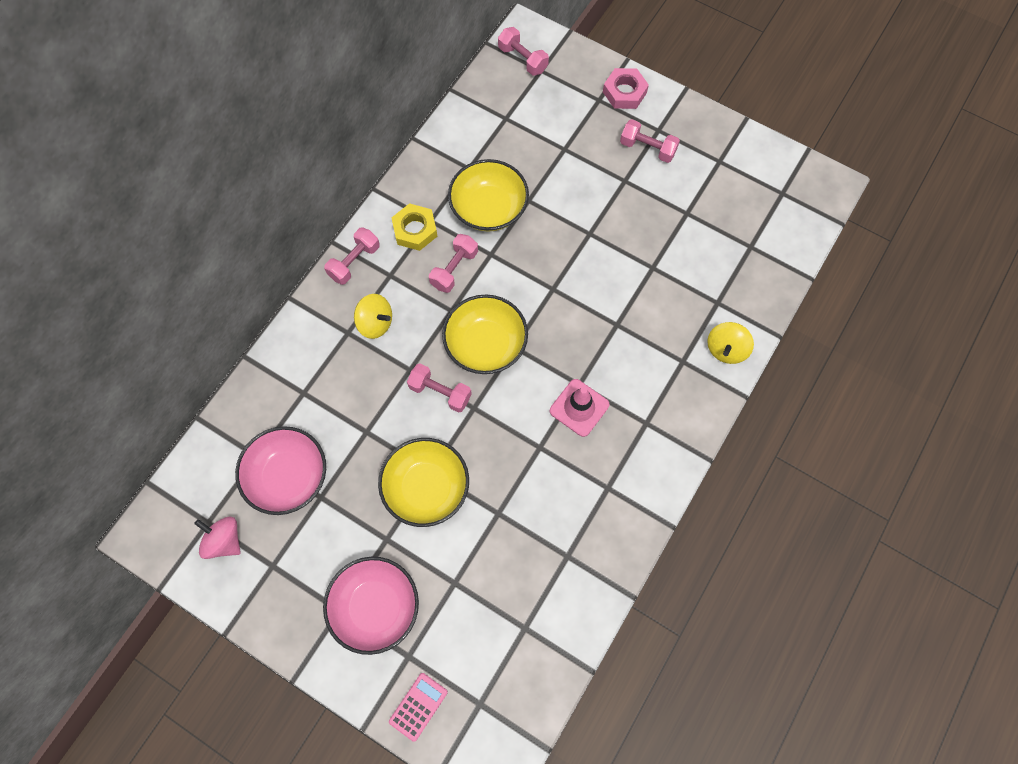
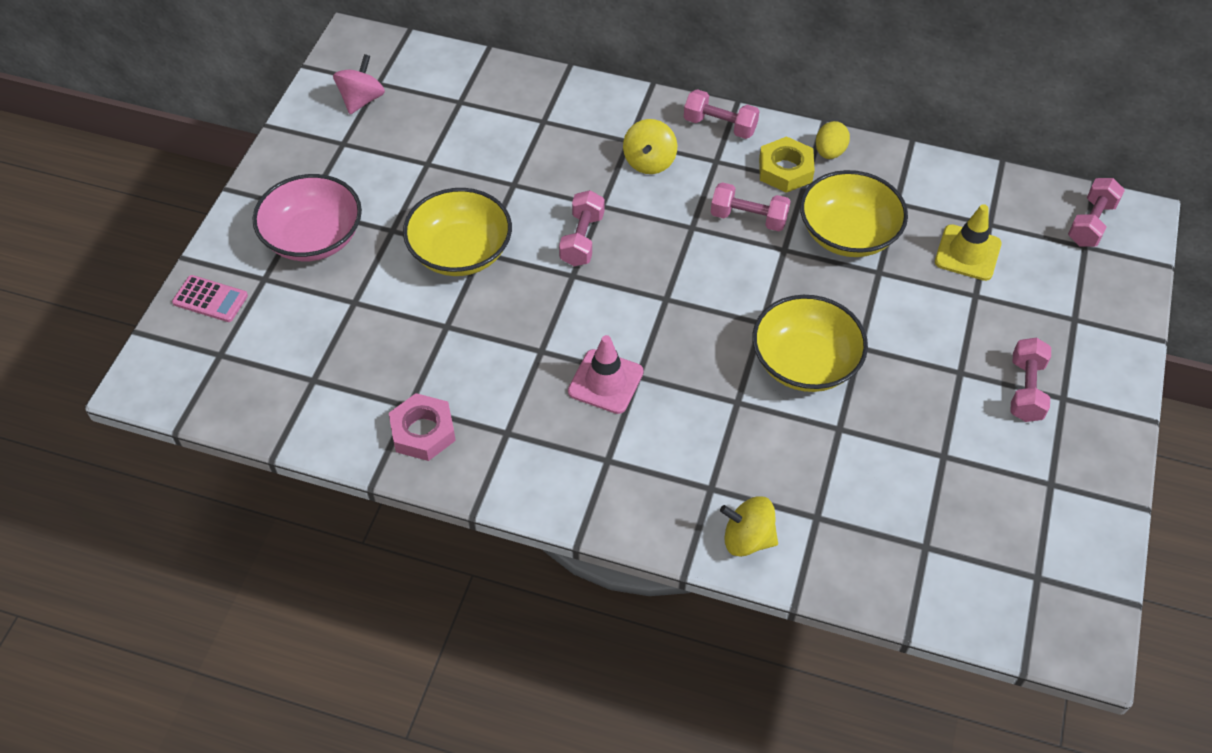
camera: 75 degrees right, 15 degrees down
pink bowl [235,426,326,515] -> none
yellow bowl [442,295,528,374] -> yellow bowl moved to [752,295,868,392]
pink nut [603,68,649,109] -> pink nut moved to [389,393,456,461]
none -> yellow egg [816,121,850,159]
none -> yellow traffic cone [935,204,1002,281]

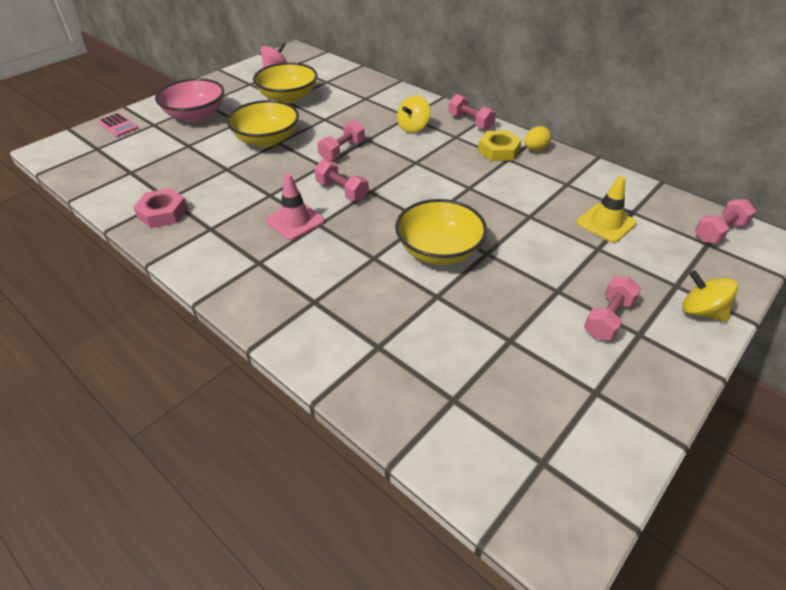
camera: 25 degrees right, 10 degrees down
pink dumbbell [710,182,791,231] -> pink dumbbell moved to [314,160,369,201]
yellow spinning top [720,496,778,557] -> yellow spinning top moved to [683,271,738,322]
yellow bowl [800,170,908,257] -> yellow bowl moved to [253,62,318,103]

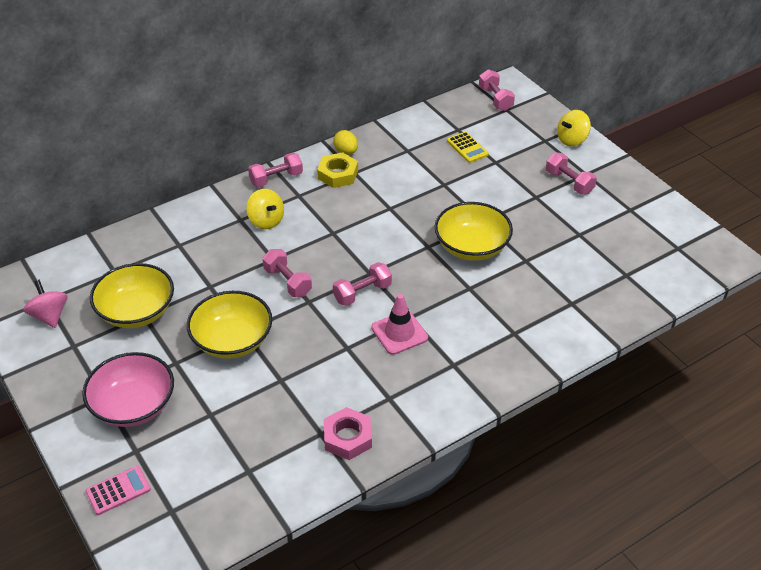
camera: 75 degrees left, 0 degrees up
yellow traffic cone [576,176,637,243] -> yellow calculator [447,132,489,163]

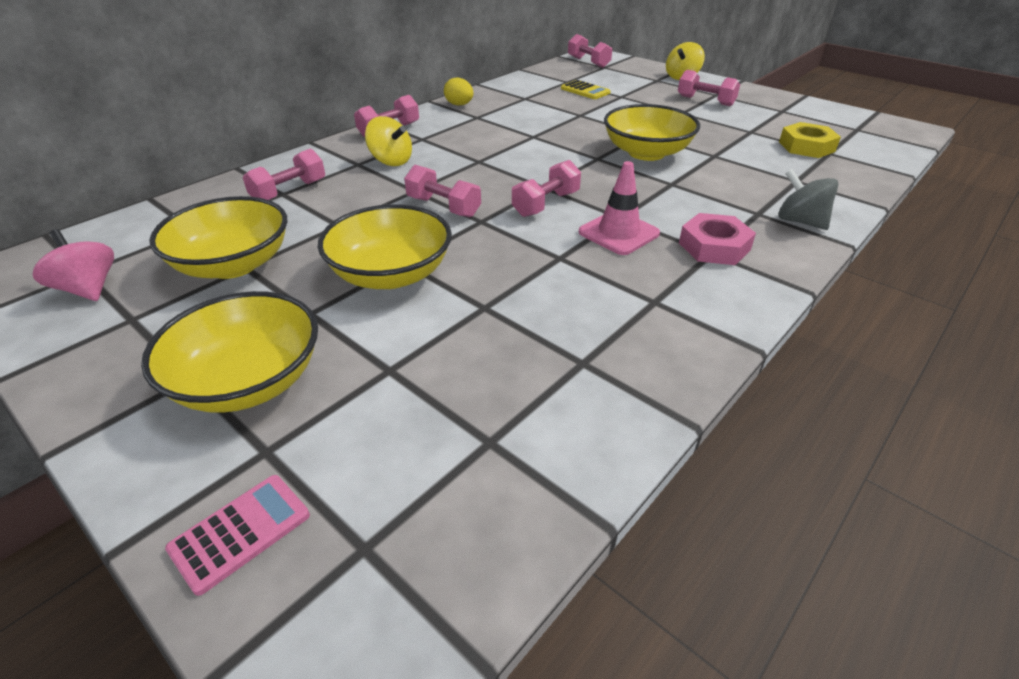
camera: 15 degrees left, 5 degrees down
pink bowl [82,352,174,427] -> yellow bowl [141,291,318,413]
yellow nut [317,152,358,188] -> yellow nut moved to [779,122,841,158]
pink nut [324,407,372,460] -> pink nut moved to [679,213,756,265]
none -> pink dumbbell [243,149,325,200]
none -> grey spinning top [778,169,839,230]

